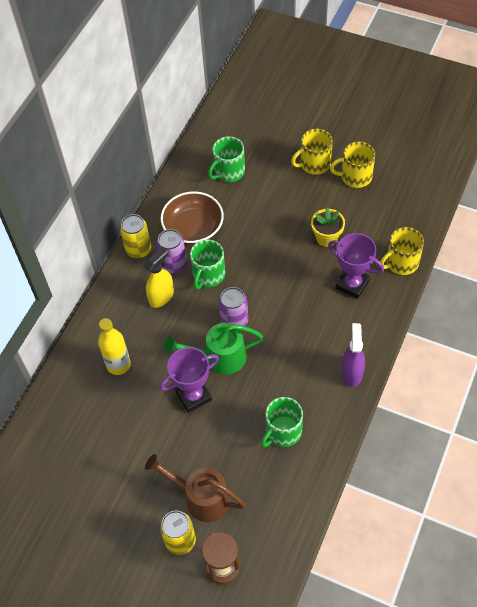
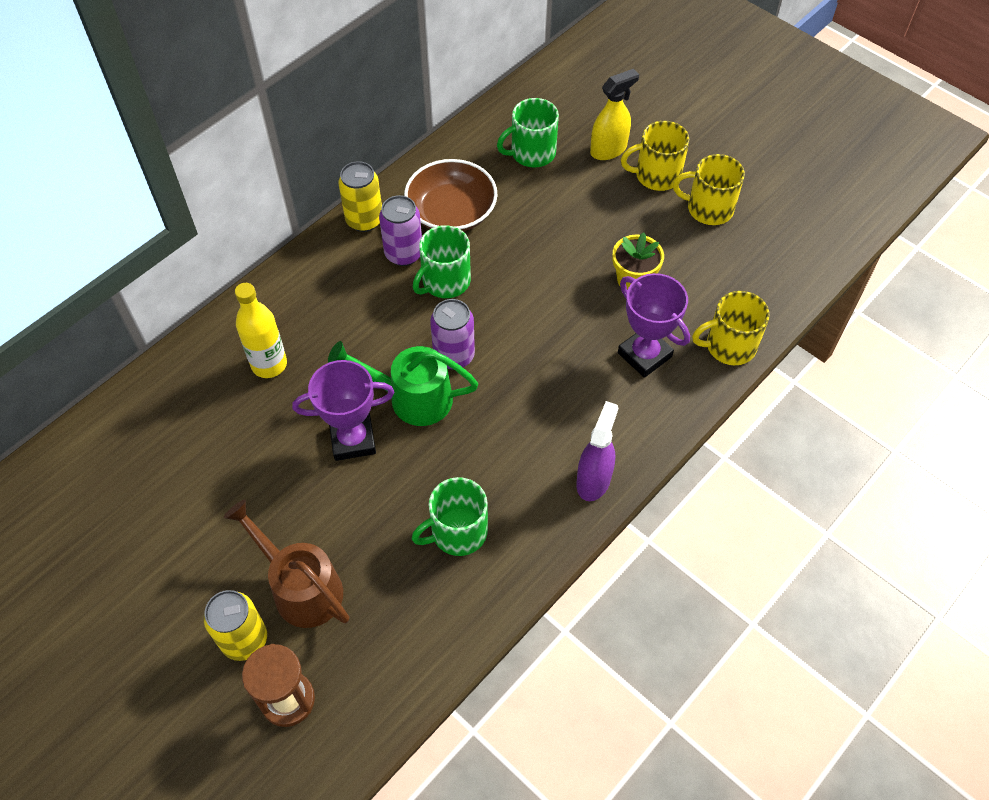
camera: 15 degrees right, 0 degrees up
yellow spray bottle [144,247,174,308] -> yellow spray bottle moved to [590,69,639,160]

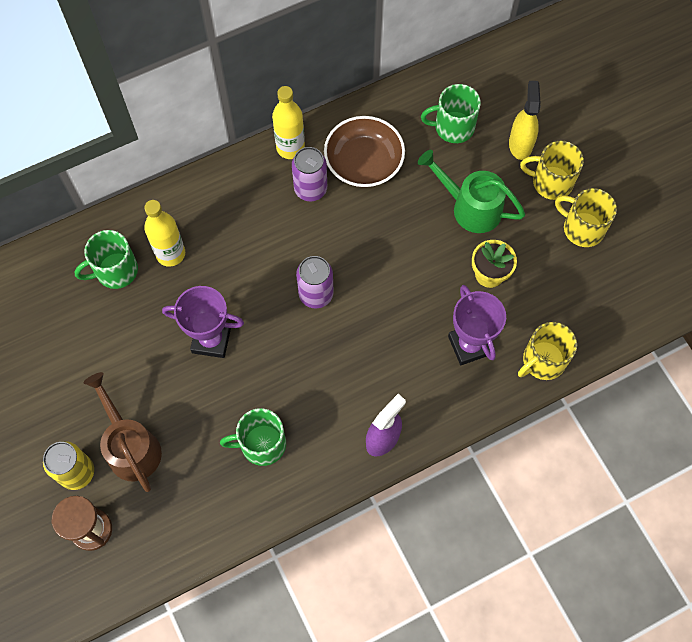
camera: 20 degrees right, 10 degrees up
green watering can [328,341,478,426] -> green watering can moved to [418,150,525,233]
yellow can [338,161,382,232] -> yellow bottle [272,86,305,159]
green mug [413,225,471,298] -> green mug moved to [74,230,138,289]
yellow spray bottle [590,69,639,160] -> yellow spray bottle turned 75 degrees counterclockwise [509,81,541,160]
yellow mug [692,291,770,365] -> yellow mug turned 45 degrees counterclockwise [518,322,577,380]

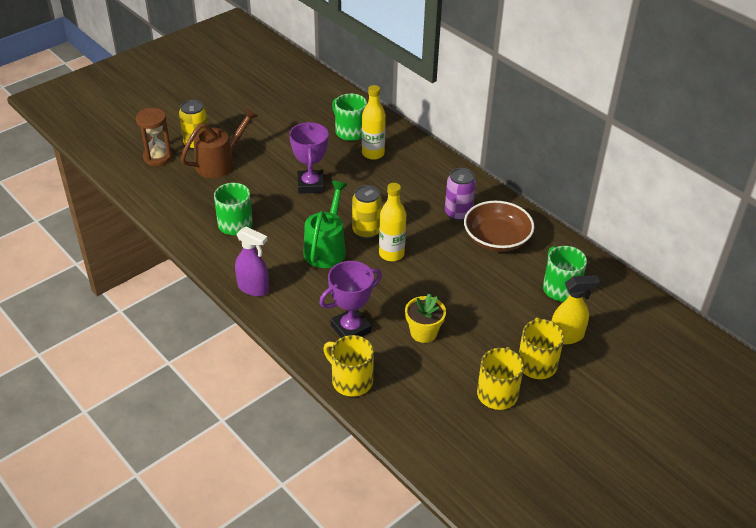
camera: 75 degrees right, 25 degrees down
yellow bottle [272,86,305,159] -> yellow bottle moved to [379,183,406,261]
purple can [296,256,334,309] -> yellow can [352,185,382,239]
green watering can [418,150,525,233] -> green watering can moved to [304,181,348,268]

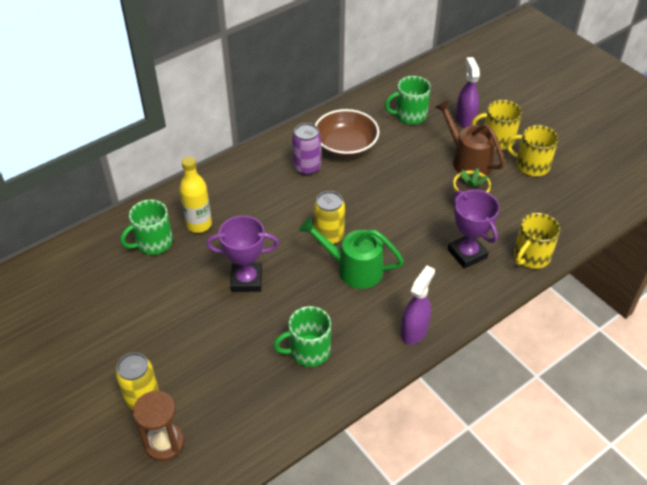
camera: 85 degrees left, 5 degrees up
brown watering can [181,108,258,178] -> brown watering can moved to [435,100,505,176]
yellow bottle [379,183,406,261] -> none
yellow spray bottle [552,275,600,344] -> purple spray bottle [456,57,480,128]

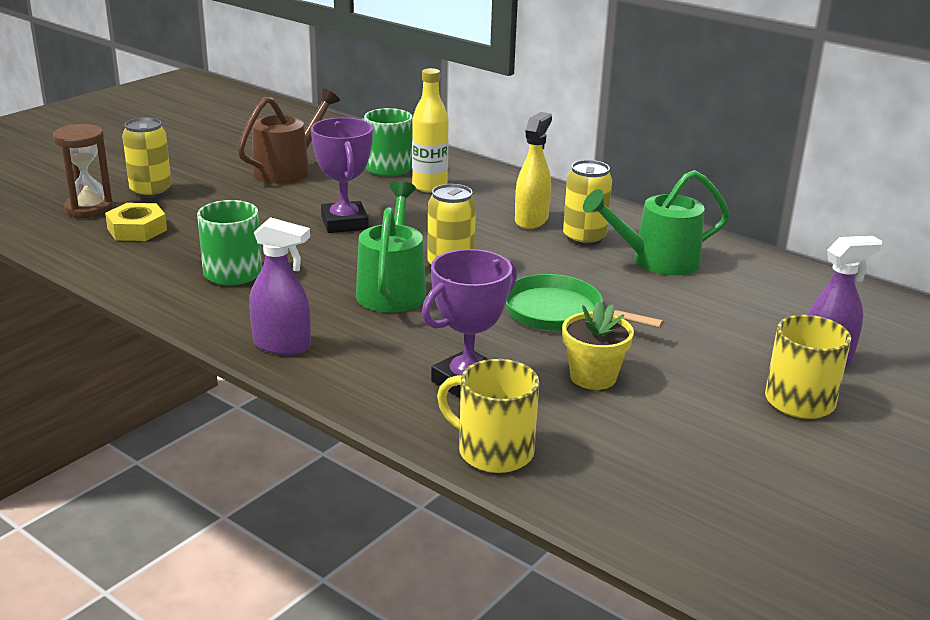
camera: 75 degrees right, 20 degrees down
purple can [292,123,321,175] -> yellow can [563,160,612,246]
brown bowl [315,109,379,158] -> green watering can [583,170,730,275]
green mug [385,76,431,125] -> none
brown watering can [435,100,505,176] -> brown watering can moved to [237,88,340,184]
yellow mug [506,125,558,176] -> none
none -> yellow nut [105,203,167,241]
none -> green pan [505,274,664,331]
none -> yellow spray bottle [515,112,552,229]

